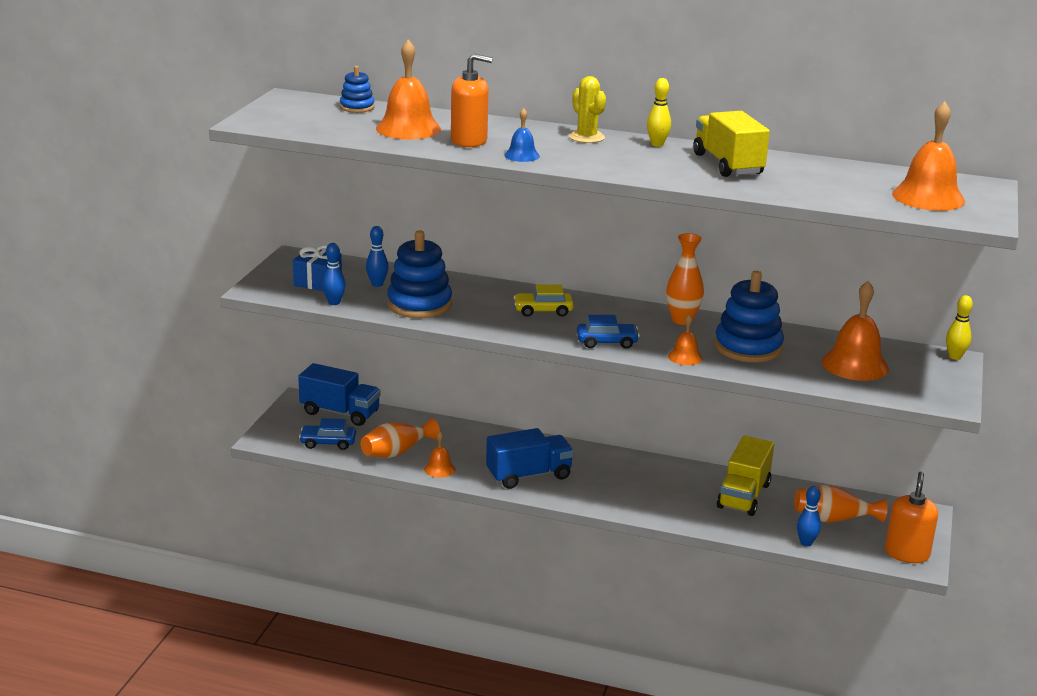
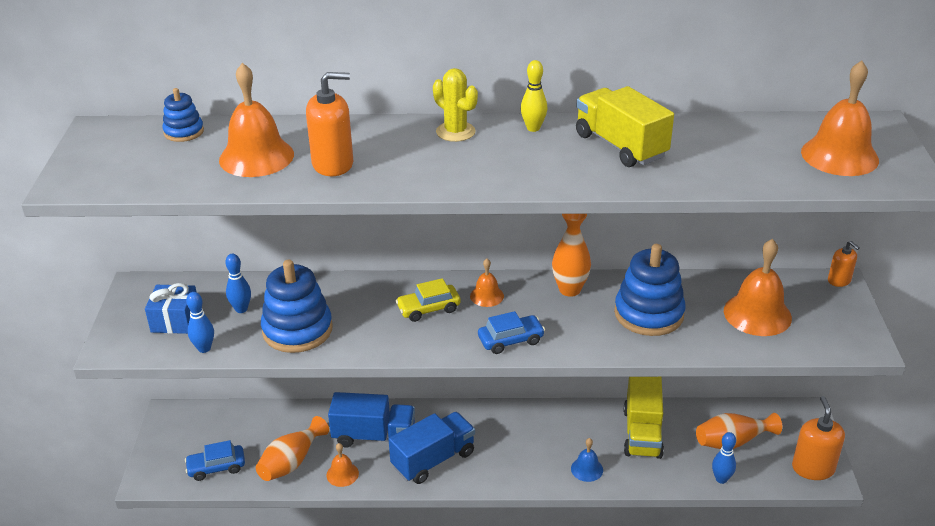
camera: 15 degrees left, 10 degrees up
blue truck [298,363,381,426] -> blue truck moved to [328,392,415,448]
blue bell [504,108,540,162] -> blue bell moved to [571,438,603,482]
orange bell [668,314,703,365] -> orange bell moved to [470,259,504,307]
yellow bowling pin [946,295,973,360] -> orange soap dispenser [828,241,860,287]

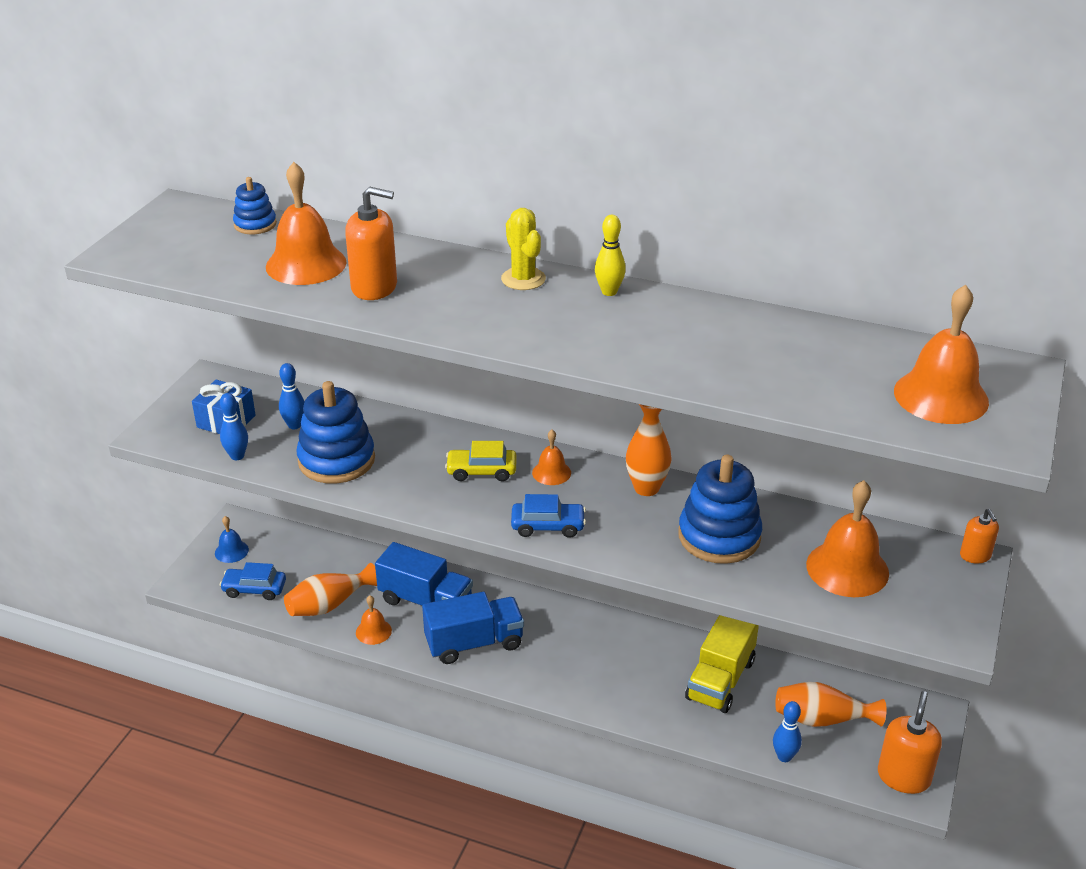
camera: 20 degrees right, 0 degrees up
blue bell [571,438,603,482] -> blue bell moved to [215,516,249,563]
yellow truck [576,86,674,167] -> none

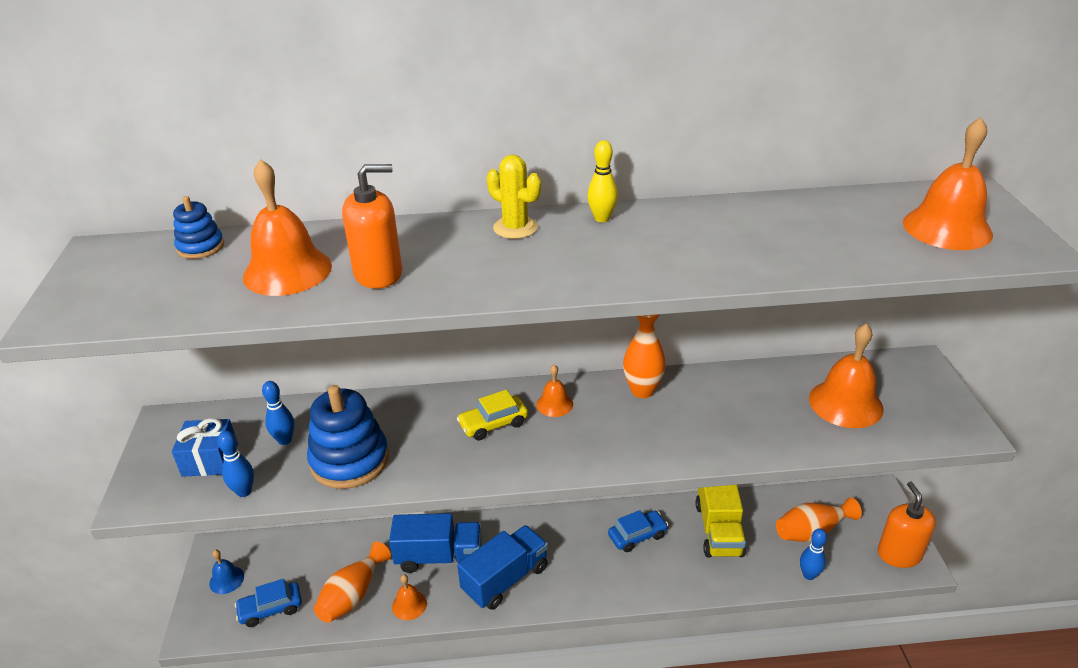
camera: 25 degrees left, 0 degrees up
blue car [511,494,586,538] -> blue car moved to [608,510,668,552]
blue stacking toy [678,455,762,564] -> none
orange soap dispenser [960,509,999,563] -> none

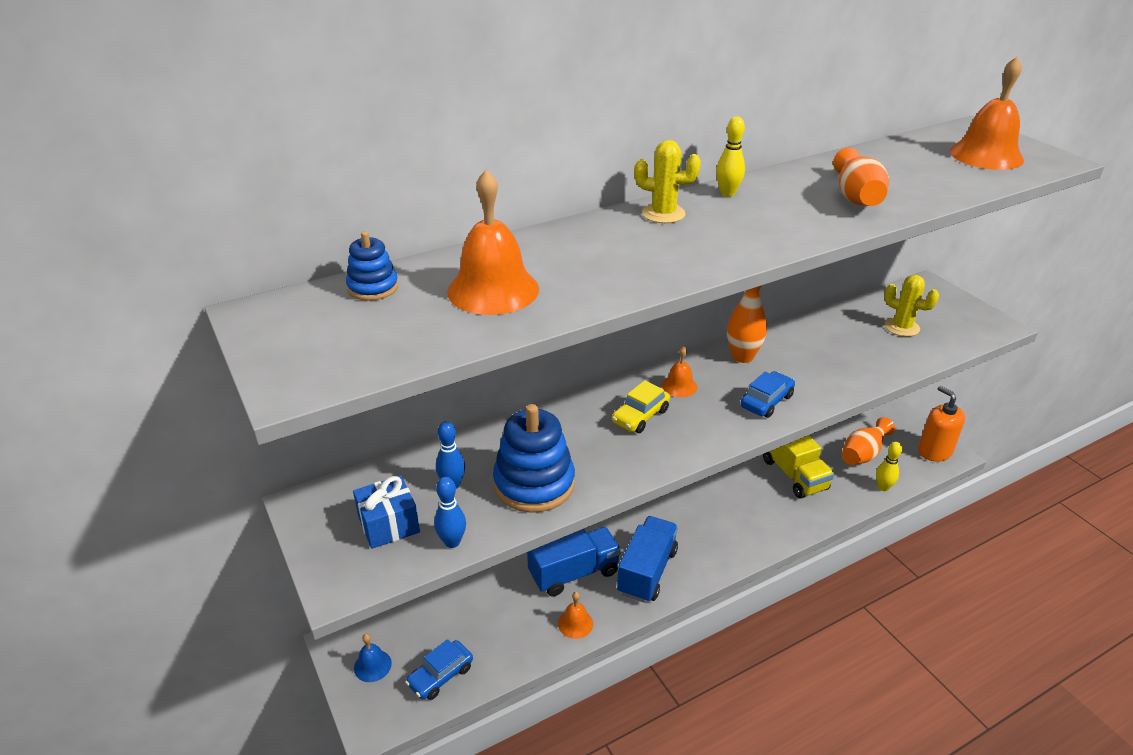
camera: 25 degrees left, 0 degrees up
orange vase [314,541,391,623] -> orange vase moved to [833,148,889,206]
orange soap dispenser [342,164,402,289] -> none
blue car [608,510,668,552] -> blue car moved to [741,371,795,418]
blue bowling pin [800,528,827,580] -> yellow bowling pin [876,442,902,491]
orange bell [809,323,884,428] -> yellow cactus [884,275,939,337]

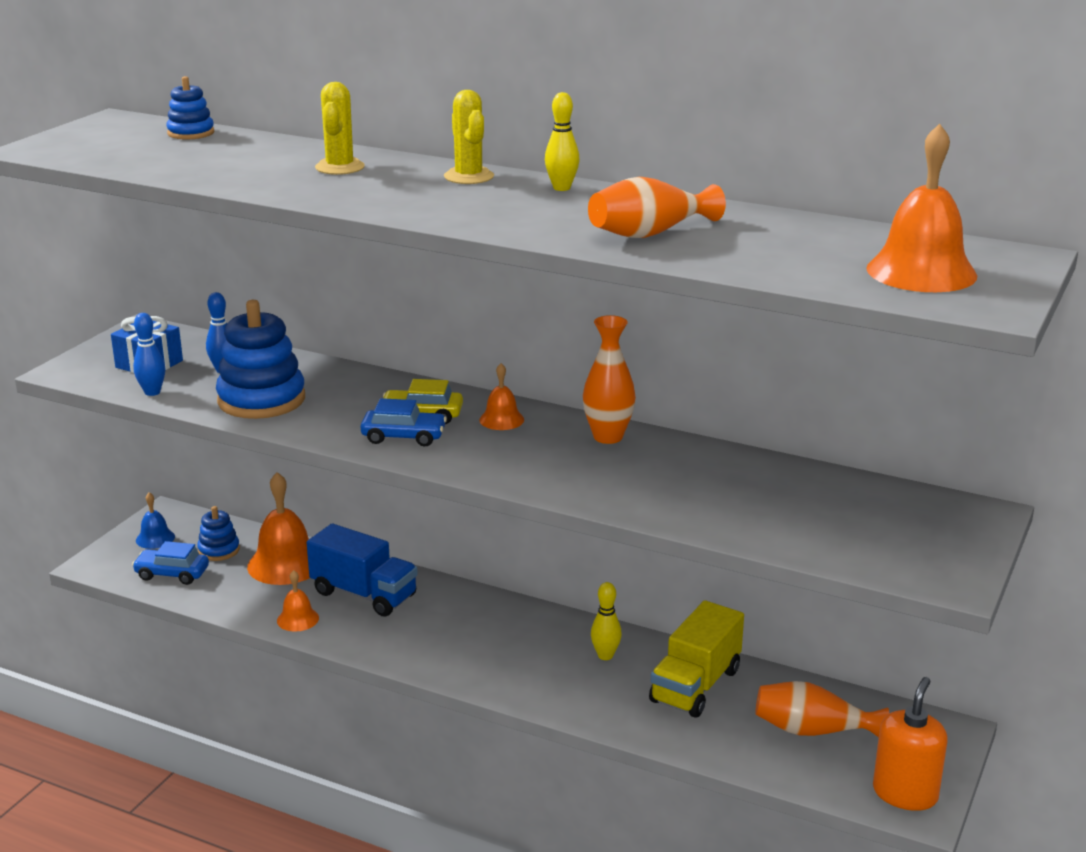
camera: 55 degrees right, 10 degrees down
orange bell [447,170,539,315] -> orange bell moved to [247,472,310,585]
blue truck [617,516,678,603] -> none
blue car [741,371,795,418] -> blue car moved to [360,398,447,446]
yellow bowling pin [876,442,902,491] -> yellow bowling pin moved to [591,582,622,660]
yellow cactus [884,275,939,337] -> yellow cactus moved to [315,82,365,175]
none -> blue stacking toy [197,506,240,561]

